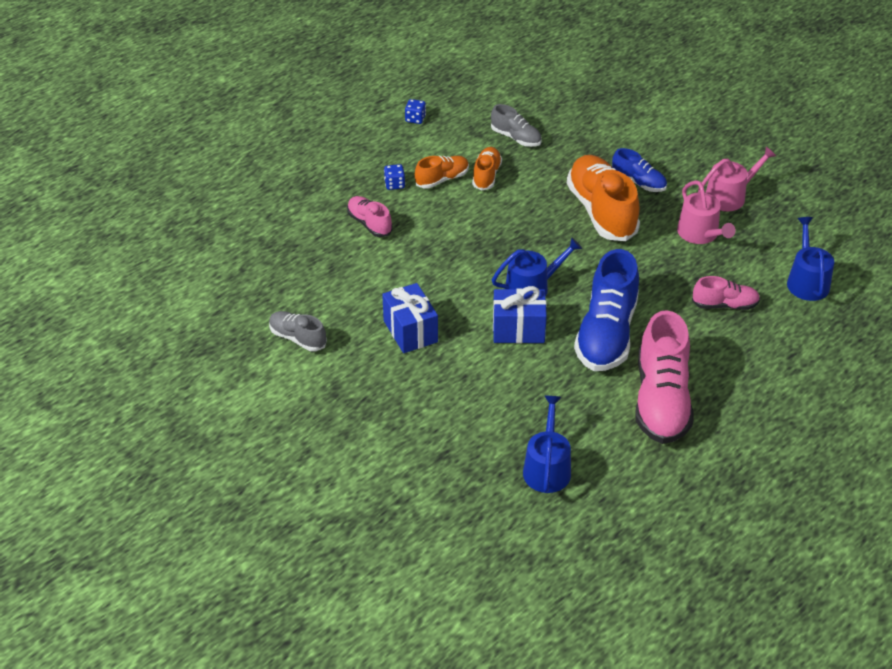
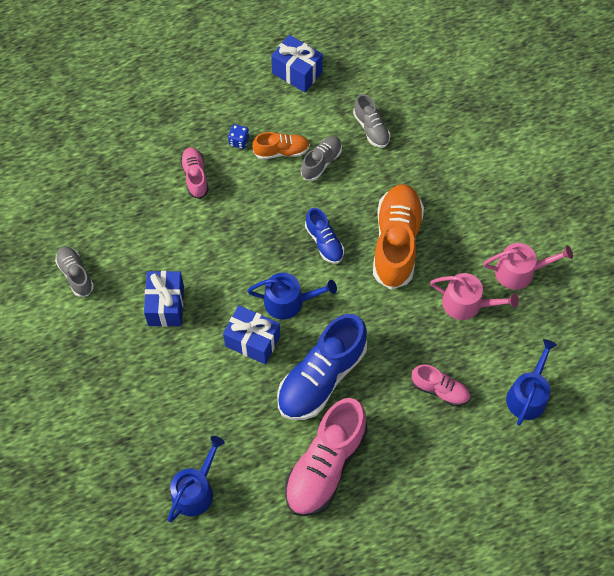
camera: 25 degrees right, 20 degrees up
blue dice [405,99,426,124] -> blue gift [271,35,323,92]
orange shoe [472,147,502,191] -> grey shoe [301,136,342,181]
blue shoe [612,148,667,192] -> blue shoe moved to [305,208,344,264]
pink watering can [677,180,736,244] -> pink watering can turned 75 degrees counterclockwise [430,273,519,320]

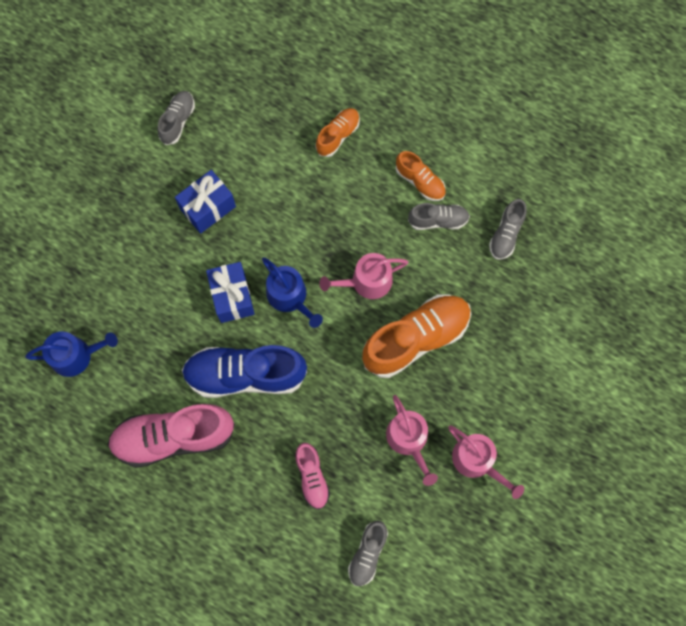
camera: 50 degrees right, 10 degrees up
pink shoe [180,147,209,199] -> orange shoe [316,108,360,157]
blue dice [228,124,249,149] -> none
blue gift [271,35,323,92] -> none
blue shoe [305,208,344,264] -> pink watering can [319,253,408,299]
blue watering can [506,339,557,426] -> grey shoe [348,520,388,586]

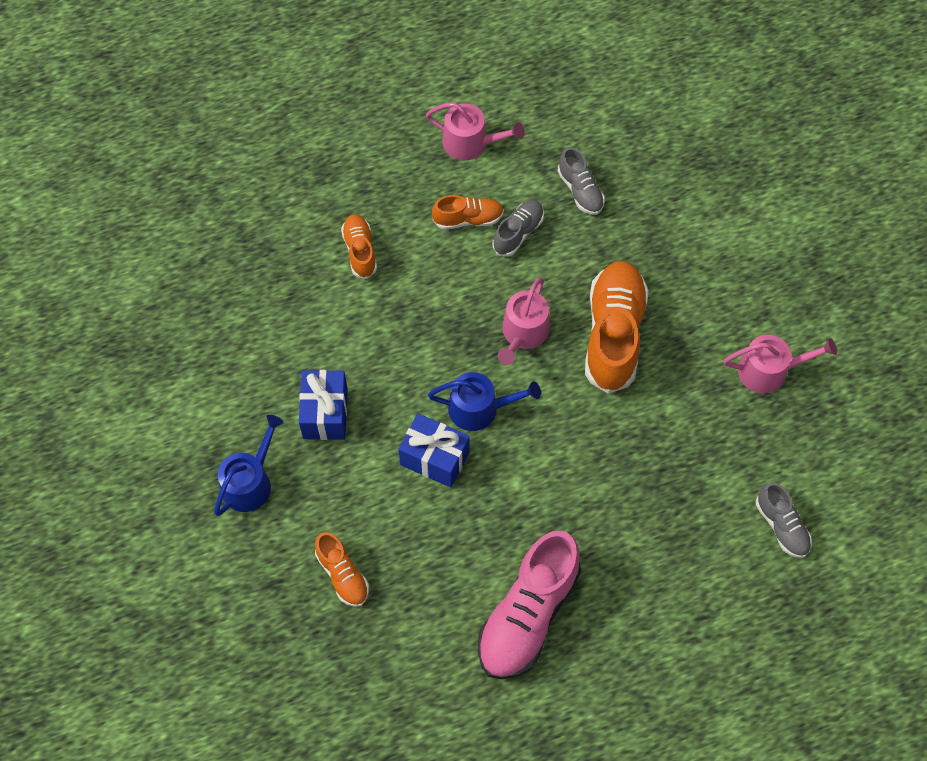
camera: 50 degrees left, 10 degrees down
blue watering can [25,331,118,377] -> blue watering can moved to [214,415,284,516]
grey shoe [157,91,195,145] -> none
blue shoe [182,345,307,398] -> none
pink shoe [295,443,330,510] -> none
pink watering can [386,395,438,486] -> pink watering can moved to [426,102,525,160]
none -> orange shoe [315,532,369,607]

